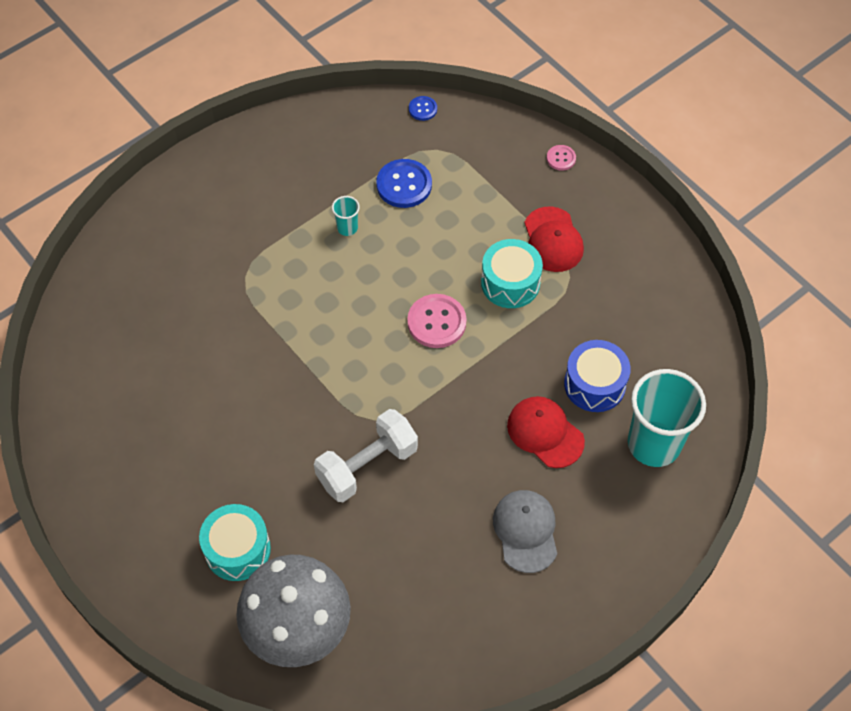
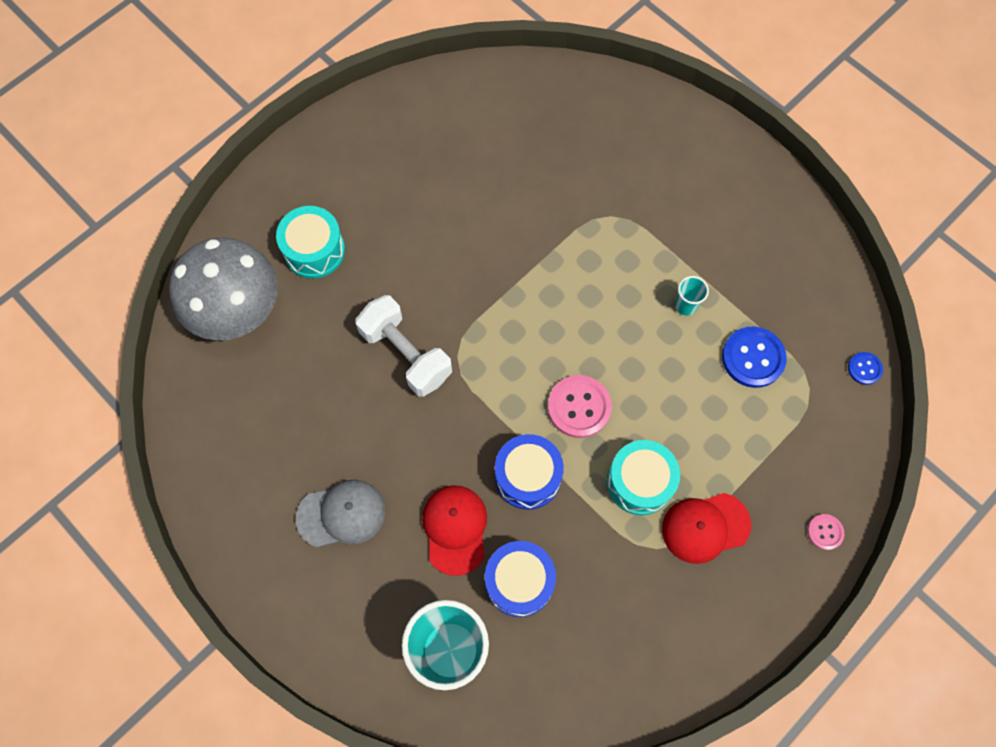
camera: 85 degrees right, 10 degrees up
red cap [507,396,585,468] -> red cap turned 45 degrees counterclockwise [422,485,487,576]
none -> blue drum [495,434,564,510]

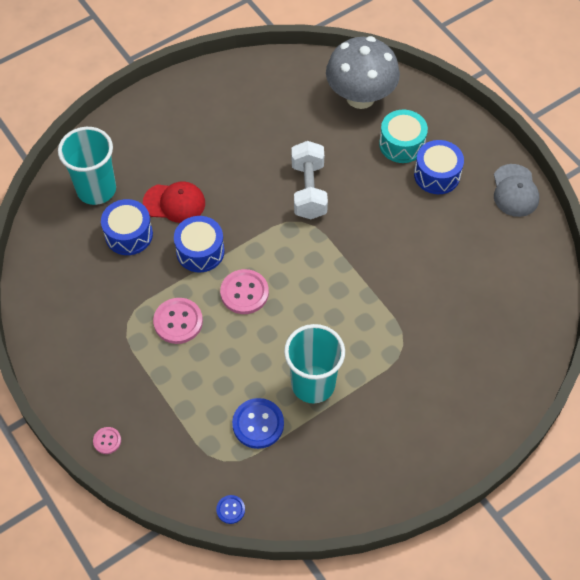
camera: 100 degrees right, 10 degrees down
grey cap [296,480,386,547] -> grey cap moved to [494,164,539,217]
white dumbbell [356,295,452,397] -> white dumbbell turned 60 degrees counterclockwise [291,141,328,219]
turquoise drum [607,440,680,515] -> pink button [153,298,203,344]
red cap [662,493,751,564] -> none
turquoise cup [675,276,709,316] -> turquoise cup [284,324,345,403], size x2.35
none -> blue drum [414,140,464,194]

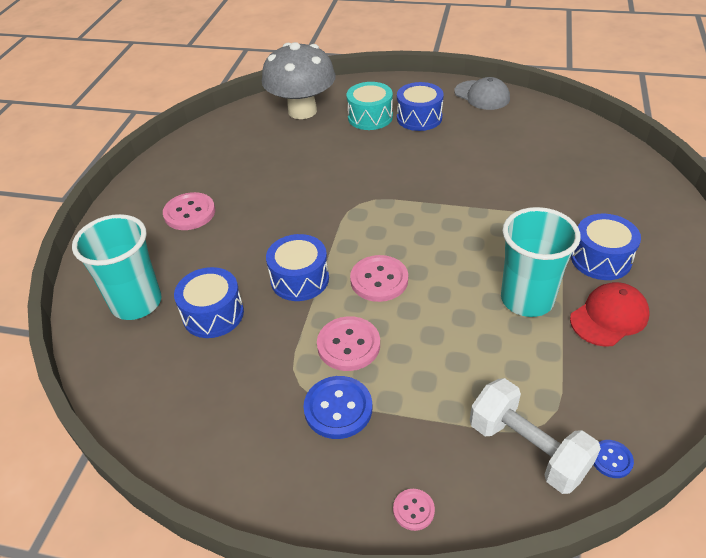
camera: 40 degrees left, 15 degrees down
red cap [143,182,205,223] -> red cap moved to [570,282,650,347]
blue button [232,398,284,449] -> blue button moved to [303,376,372,439]
white dumbbell [291,141,328,219] -> white dumbbell moved to [470,378,601,494]
none -> pink button [163,192,215,230]
none -> blue drum [571,214,641,280]

